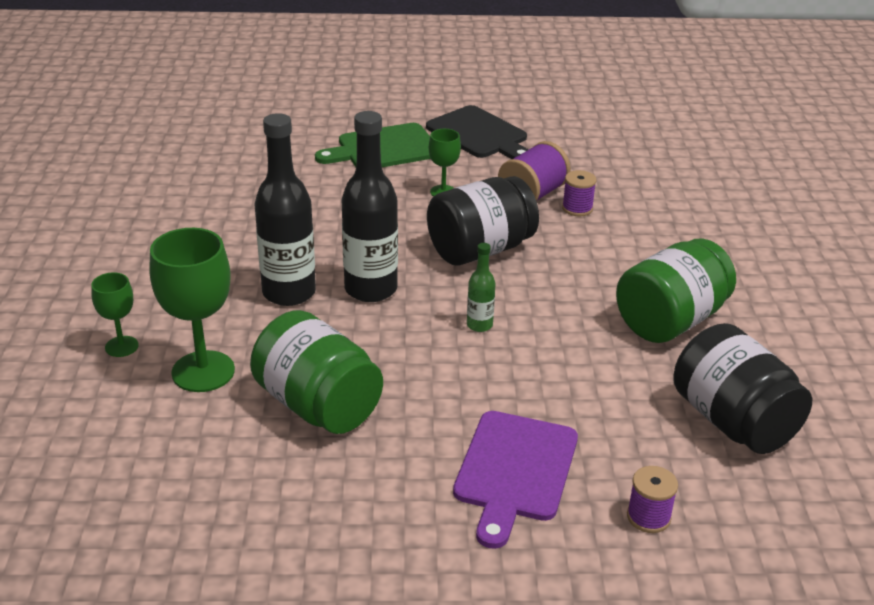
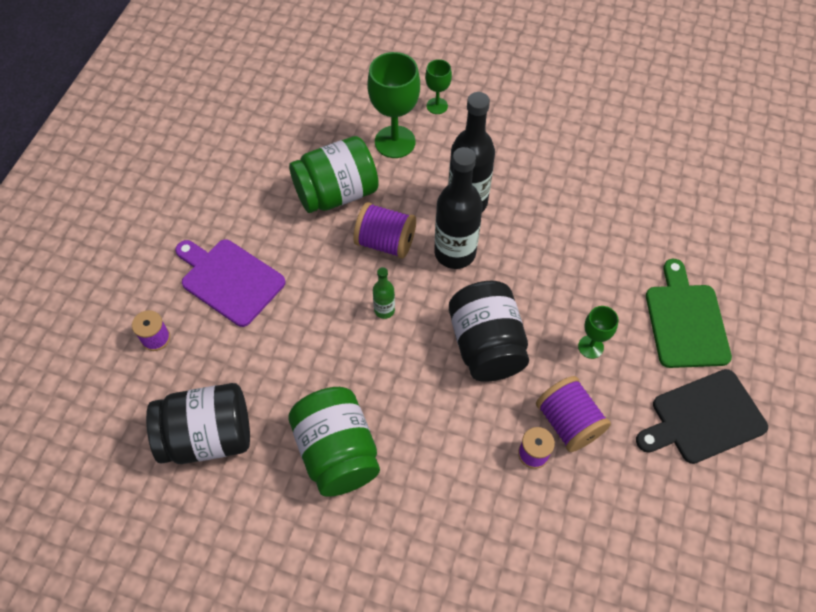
camera: 110 degrees right, 25 degrees up
none -> purple spool [353,202,416,259]

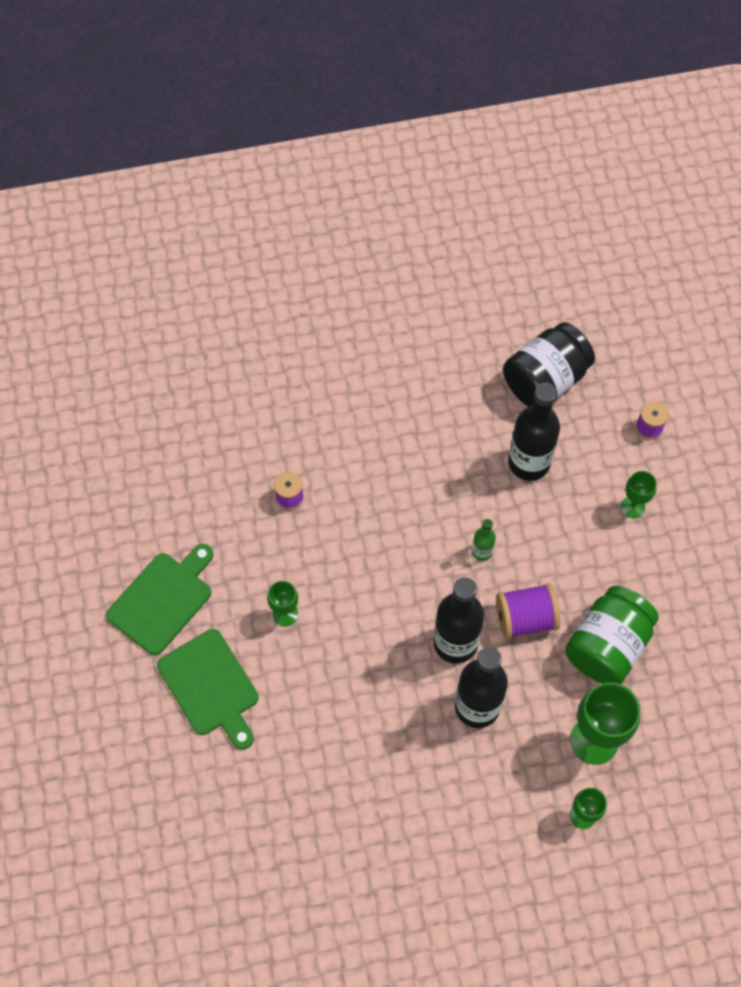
camera: 150 degrees right, 5 degrees up
purple cutting board [175,239,286,327] -> green goblet [621,471,657,519]
green jar [288,387,380,497] -> none
black jar [449,281,529,382] -> none
purple spool [536,376,611,452] -> none
black cutting board [636,369,768,464] -> green cutting board [106,544,214,655]
none -> black bottle [508,383,560,481]

